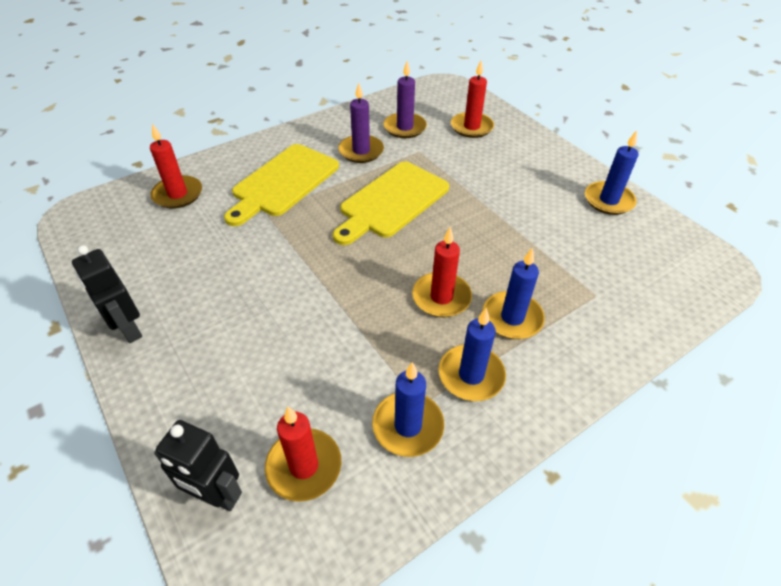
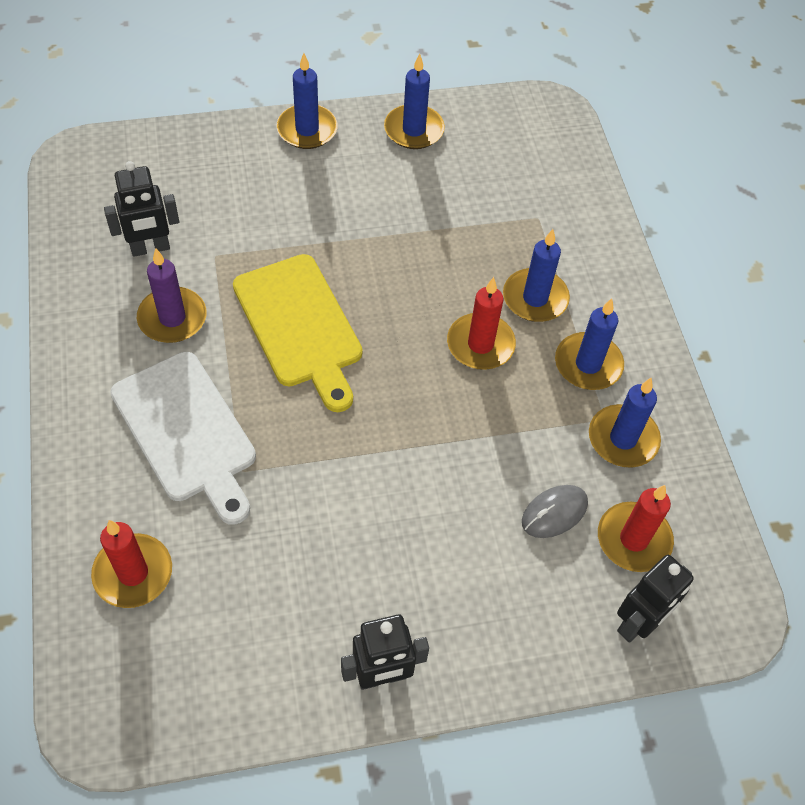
camera: 70 degrees left, 10 degrees up
yellow cutting board [224,144,339,226] -> white cutting board [110,352,256,525]
purple candle [384,61,427,138] -> black robot [104,161,179,257]
red candle [451,61,494,138] -> none
none -> blue candle [277,53,338,149]
none -> grey mouse [522,485,588,538]

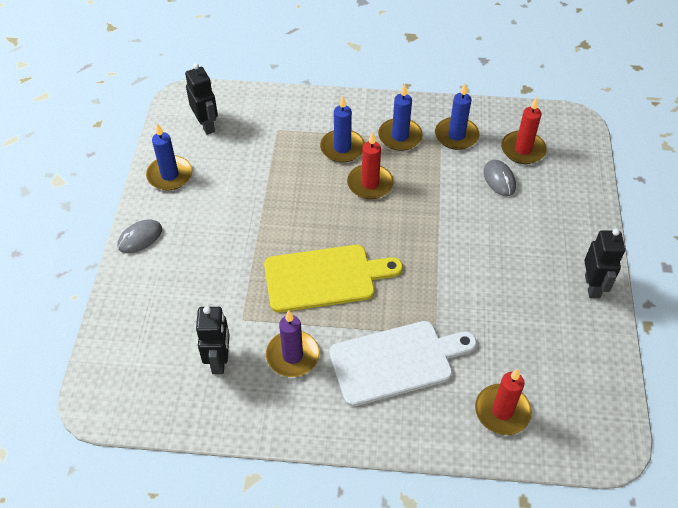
camera: 70 degrees left, 5 degrees down
blue candle [277,53,338,149] -> grey mouse [117,219,162,253]
black robot [617,555,694,643] -> black robot moved to [185,63,218,135]

